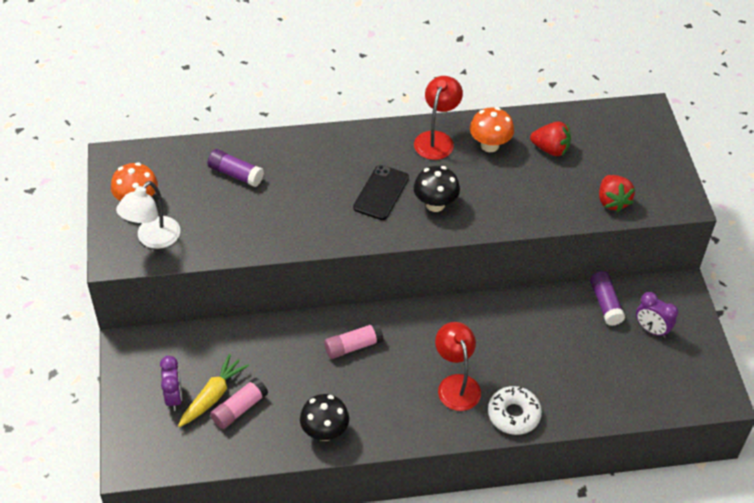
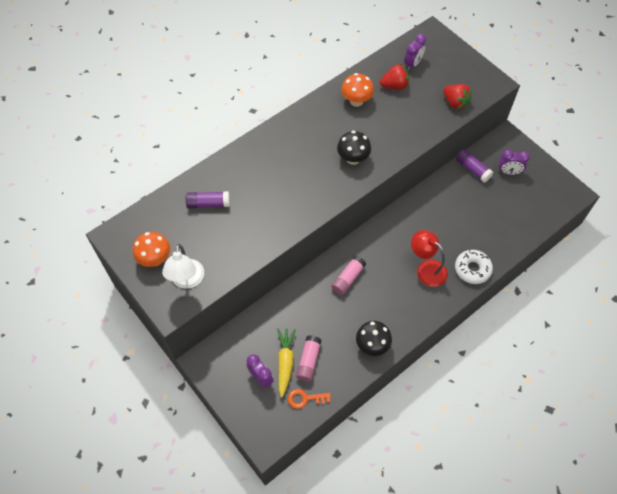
camera: 30 degrees left, 10 degrees up
black phone [353,165,409,220] -> none
red lamp [414,76,463,160] -> none
none -> orange key [288,389,331,409]
none -> purple clock [404,34,426,71]

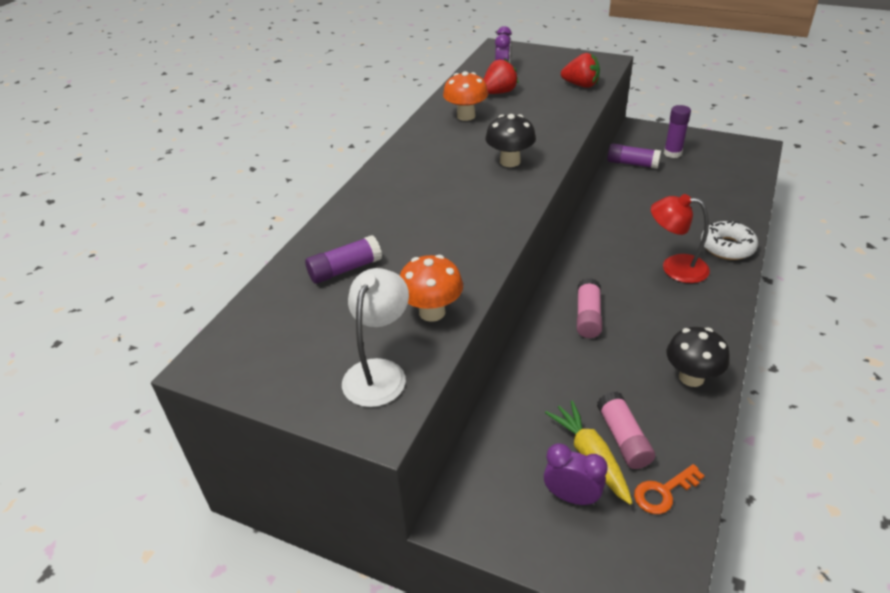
camera: 25 degrees left, 20 degrees down
orange mushroom [133,232,170,267] -> orange mushroom moved to [400,255,463,322]
white lamp [162,244,204,289] -> white lamp turned 135 degrees counterclockwise [342,268,409,407]
purple clock [498,150,530,175] -> purple glue stick [664,105,691,158]

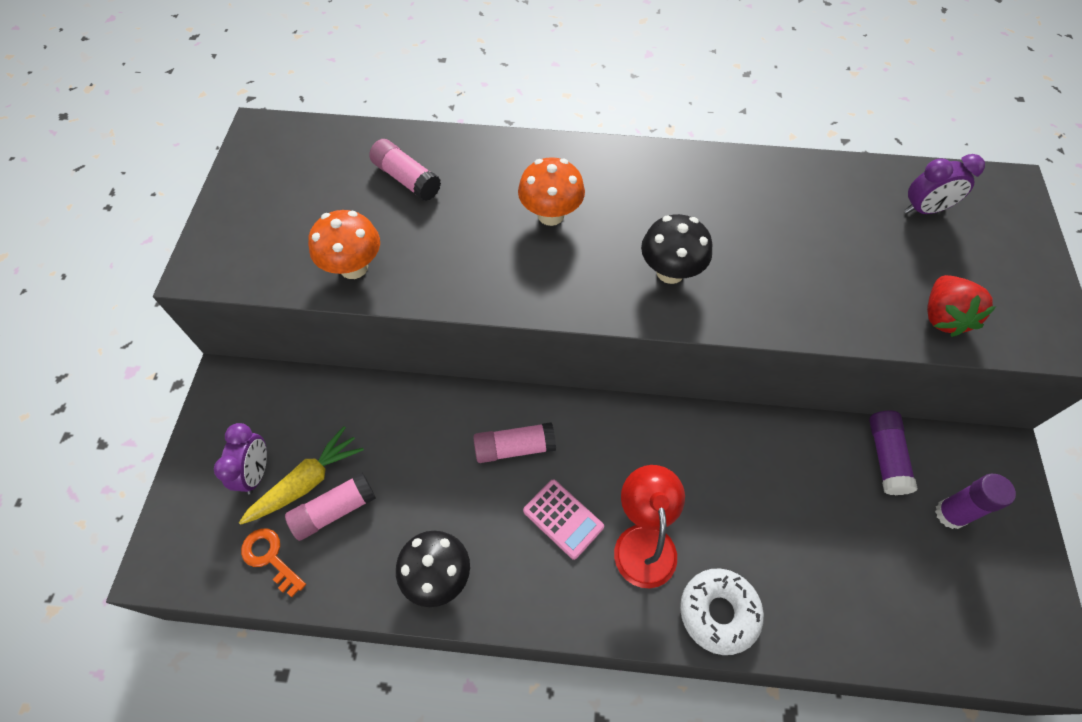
camera: 70 degrees right, 20 degrees up
purple glue stick [305,235,382,284] -> pink glue stick [369,139,441,201]
white lamp [342,268,409,407] -> none
orange mushroom [443,71,488,121] -> orange mushroom moved to [518,157,585,226]
red strawberry [483,59,519,94] -> none
none -> pink calculator [523,479,604,560]

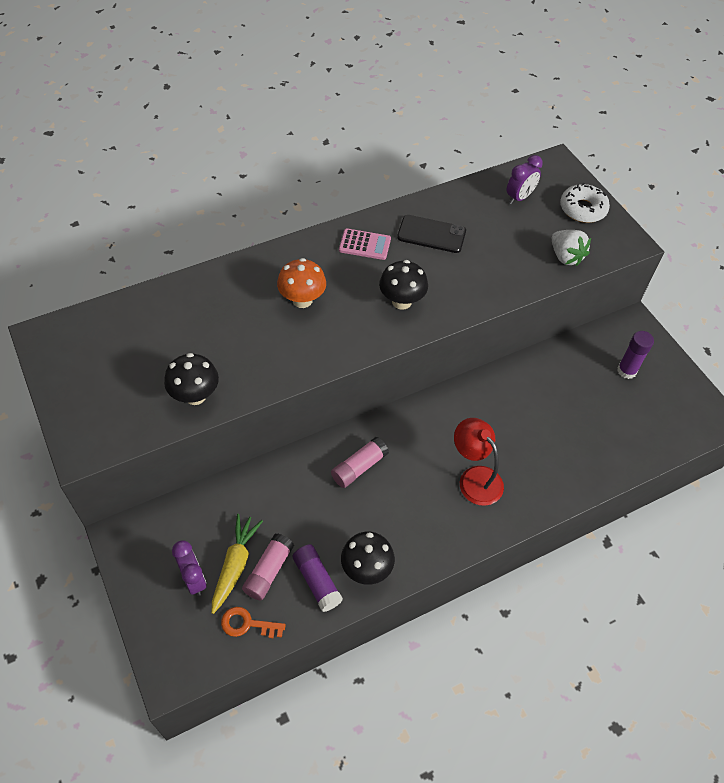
camera: 35 degrees left, 5 degrees down
orange mushroom [308,210,380,279] -> black mushroom [164,353,219,405]
pink glue stick [369,139,441,201] -> none
pink calculator [523,479,604,560] -> pink calculator moved to [339,228,391,260]
white donut [680,569,764,655] -> white donut moved to [560,183,610,223]
purple glue stick [869,411,918,495] -> purple glue stick moved to [293,544,343,612]
red strawberry [927,275,996,337] -> white strawberry [552,230,591,266]
none -> black phone [397,215,466,253]

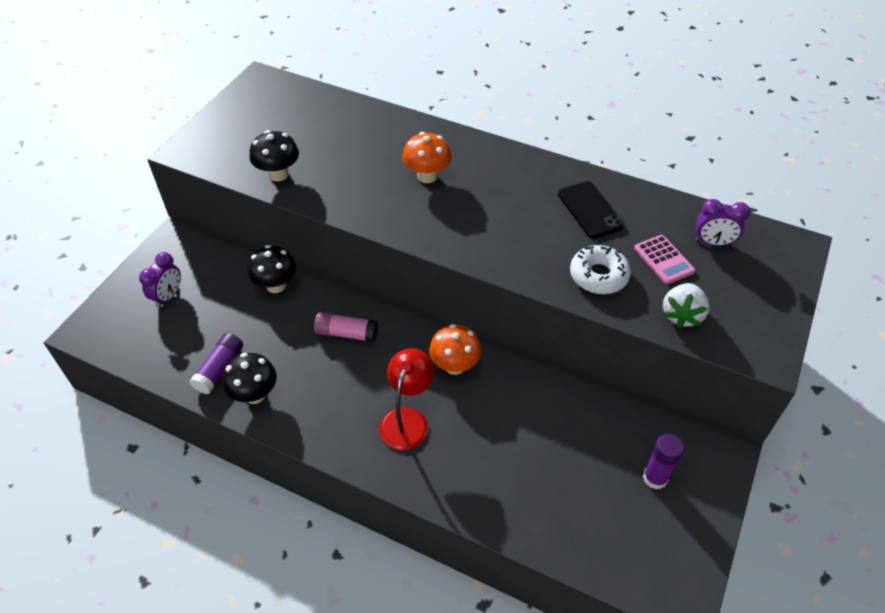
camera: 55 degrees right, 5 degrees down
yellow carrot [211,514,263,614] -> none
orange key [221,607,286,638] -> none
pink glue stick [242,533,294,601] -> none
pink calculator [339,228,391,260] -> pink calculator moved to [634,235,695,284]
black mushroom [379,260,428,310] -> black mushroom moved to [248,245,296,293]
white donut [560,183,610,223] -> white donut moved to [570,245,631,294]
none -> orange mushroom [429,324,482,375]

